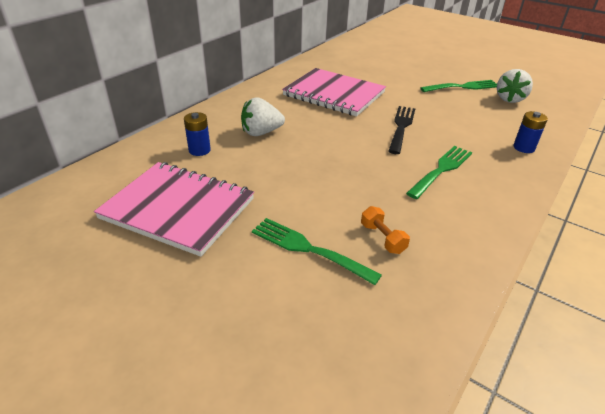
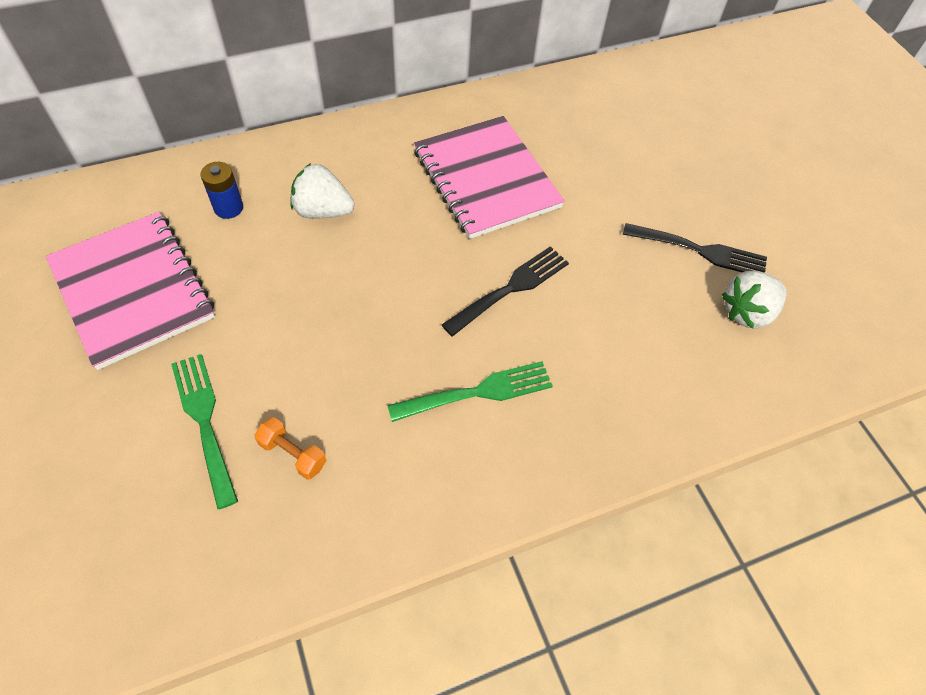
camera: 30 degrees right, 20 degrees up
orange dumbbell [361,206,410,254] -> orange dumbbell turned 60 degrees counterclockwise [254,417,327,480]
green fork [420,80,497,92] -> black fork [622,223,767,272]
blue battery [513,111,548,153] -> none

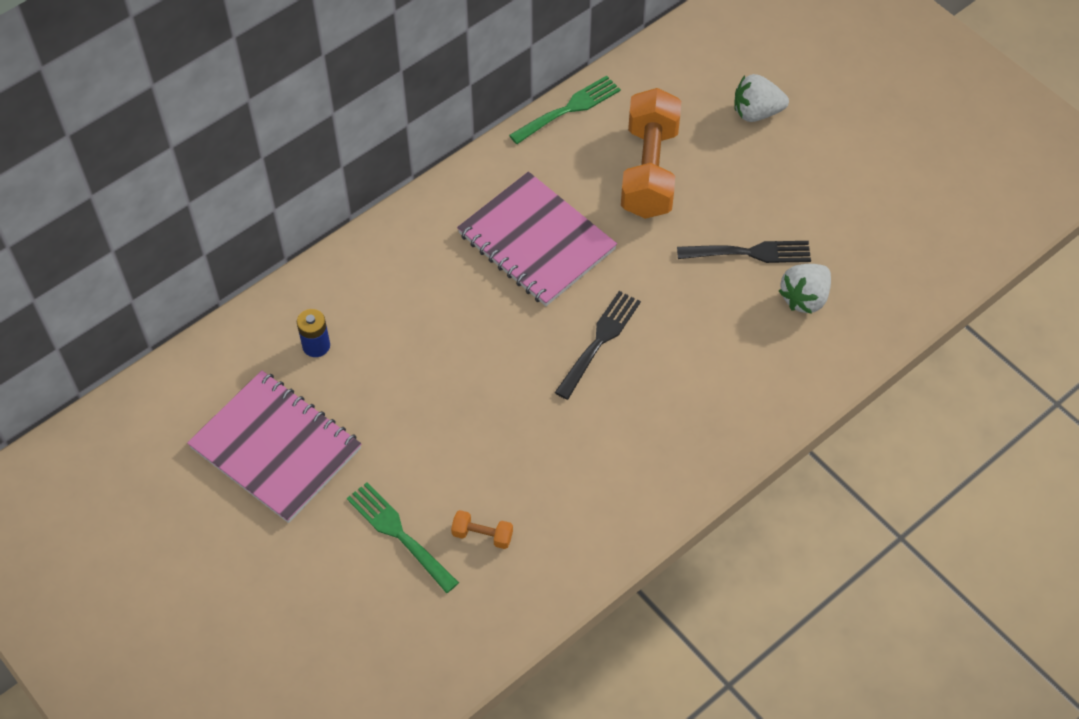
camera: 15 degrees left, 0 degrees up
white strawberry [291,163,355,219] -> white strawberry moved to [734,74,789,122]
green fork [387,361,553,422] -> green fork moved to [509,76,621,144]
none -> orange dumbbell [621,88,681,219]

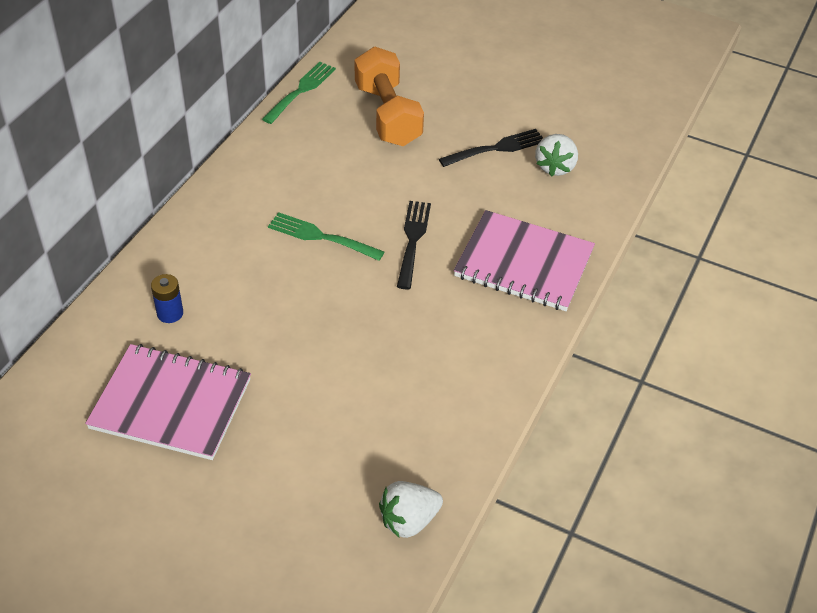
camera: 25 degrees left, 10 degrees down
green fork [347,482,459,593] -> green fork moved to [268,212,384,261]
orange dumbbell [451,510,513,549] -> none
pink notebook [457,172,617,306] -> pink notebook moved to [454,210,595,311]
white strawberry [734,74,789,122] -> white strawberry moved to [379,481,443,538]

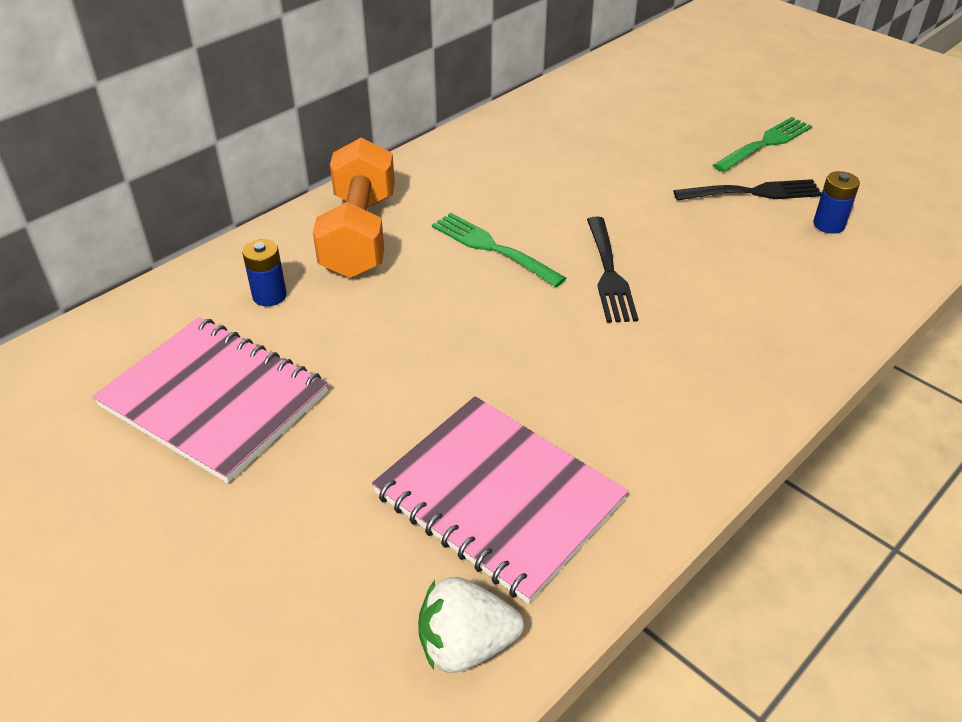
camera: 20 degrees right, 5 degrees down
green fork [262,62,336,124] -> green fork moved to [713,117,812,172]
orange dumbbell [355,47,424,146] -> orange dumbbell moved to [313,138,395,278]
black fork [397,201,431,289] -> black fork turned 150 degrees clockwise [587,217,638,323]
pink notebook [454,210,595,311] -> pink notebook moved to [372,396,628,604]
white strawberry [535,134,578,177] -> blue battery [813,171,860,234]

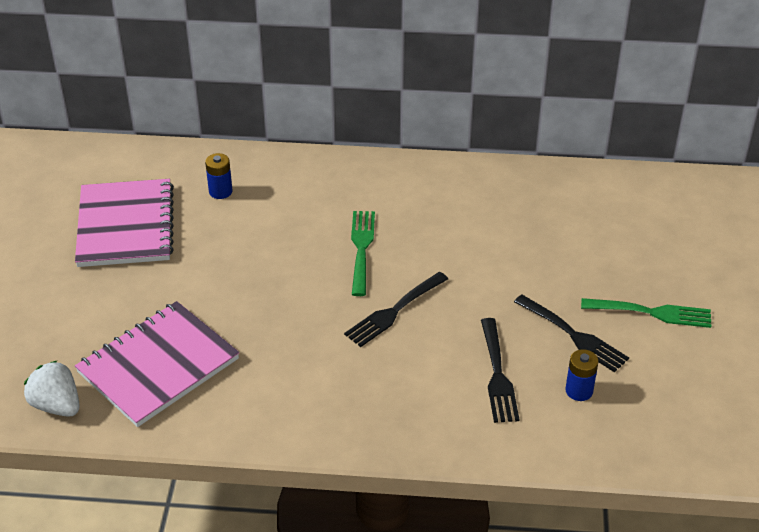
camera: 50 degrees right, 0 degrees up
orange dumbbell [313,138,395,278] -> none
pink notebook [372,396,628,604] -> pink notebook turned 45 degrees clockwise [75,301,239,427]
none -> black fork [481,318,520,423]

